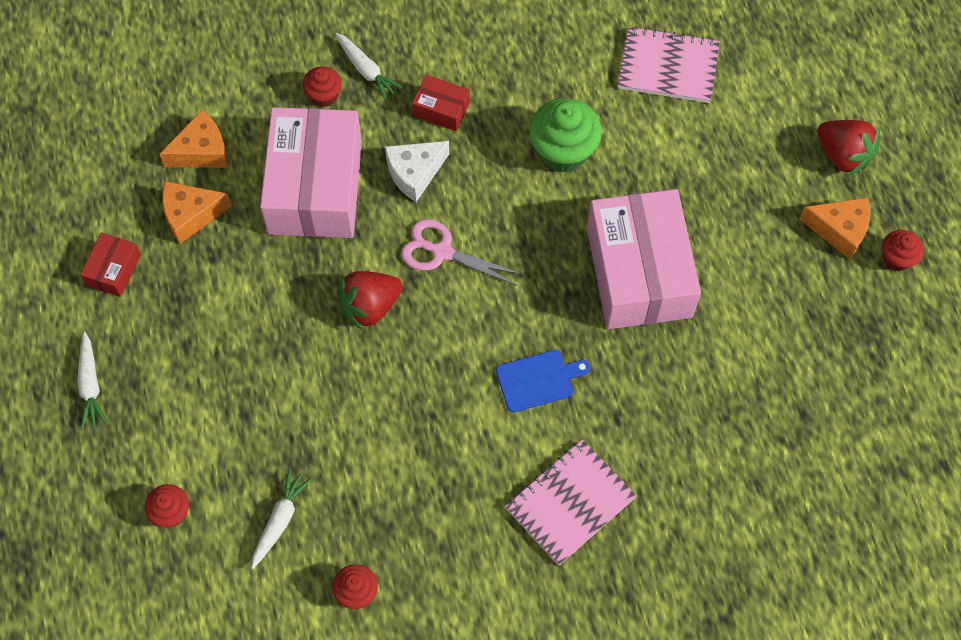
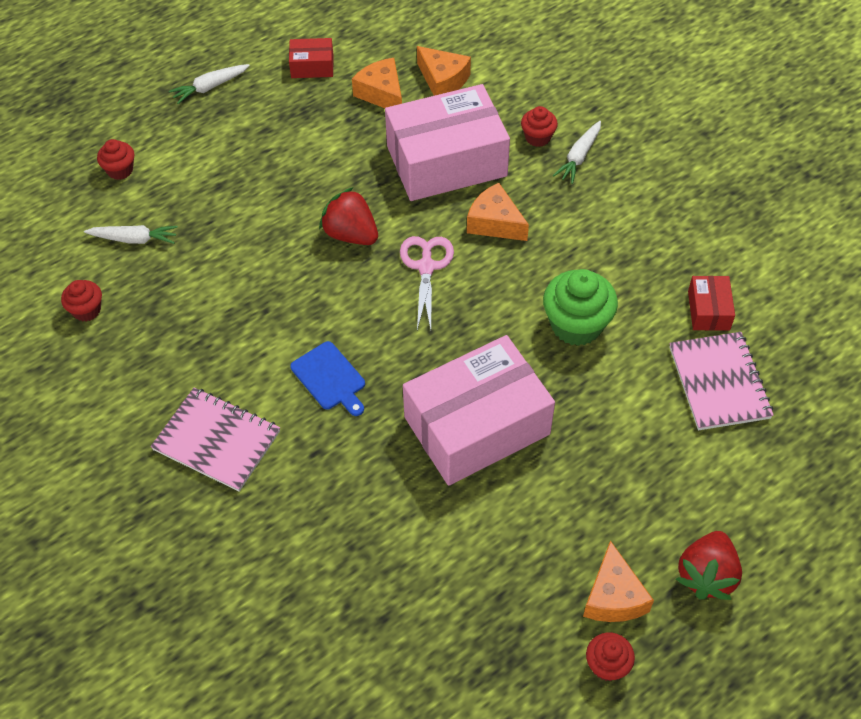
camera: 70 degrees right, 10 degrees down
white cheese [385,141,449,202] -> orange cheese [467,183,529,241]
red box [412,75,470,131] -> red box moved to [688,276,735,331]

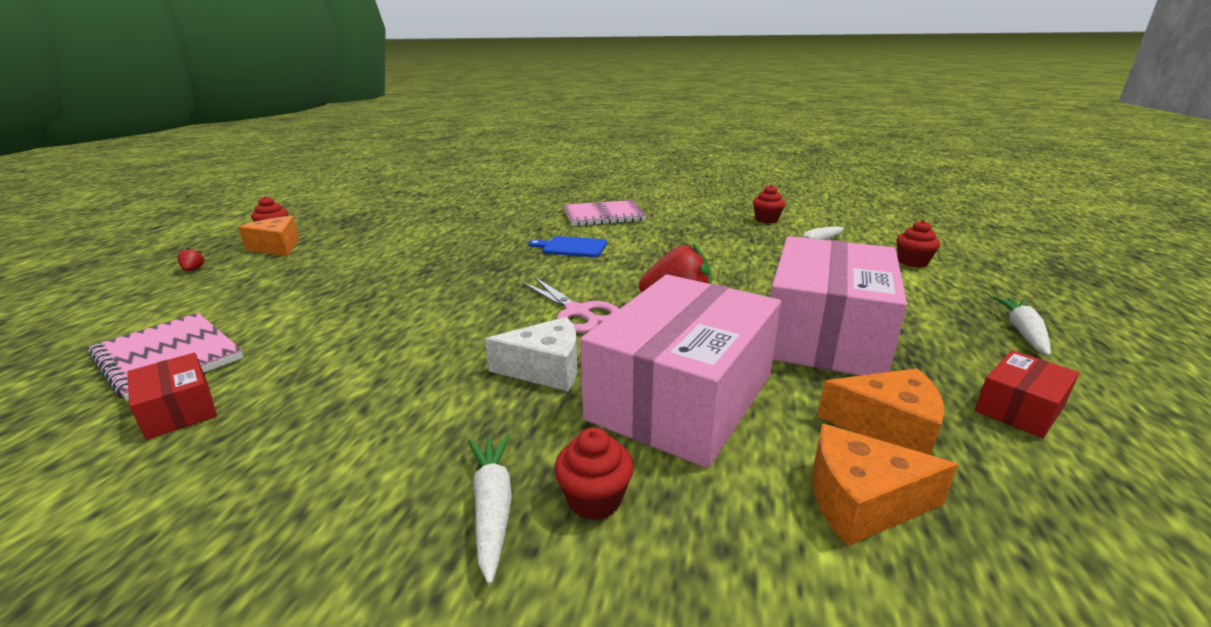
camera: 140 degrees right, 30 degrees down
pink box [403,335,555,486] -> pink box moved to [770,236,907,376]
orange cheese [467,183,529,241] -> white cheese [485,317,577,391]
green cupcake [543,269,618,346] -> none
red strawberry [676,531,742,600] -> red strawberry [177,248,205,271], size x0.42

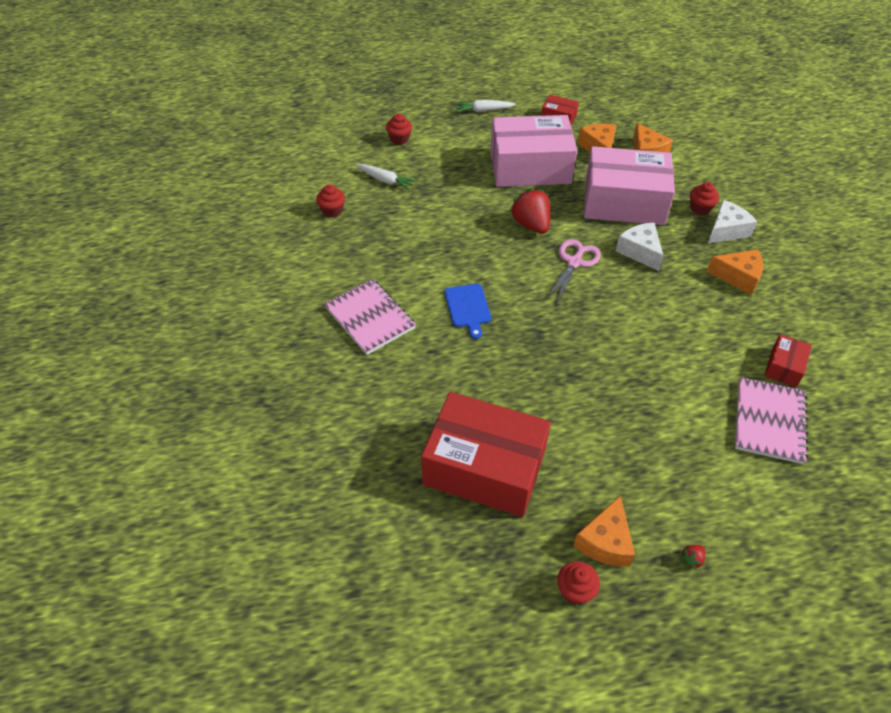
camera: 115 degrees left, 25 degrees up
white carrot [468,434,512,585] -> white cheese [707,200,757,244]
none -> red box [421,392,551,517]
none -> orange cheese [706,249,763,295]

